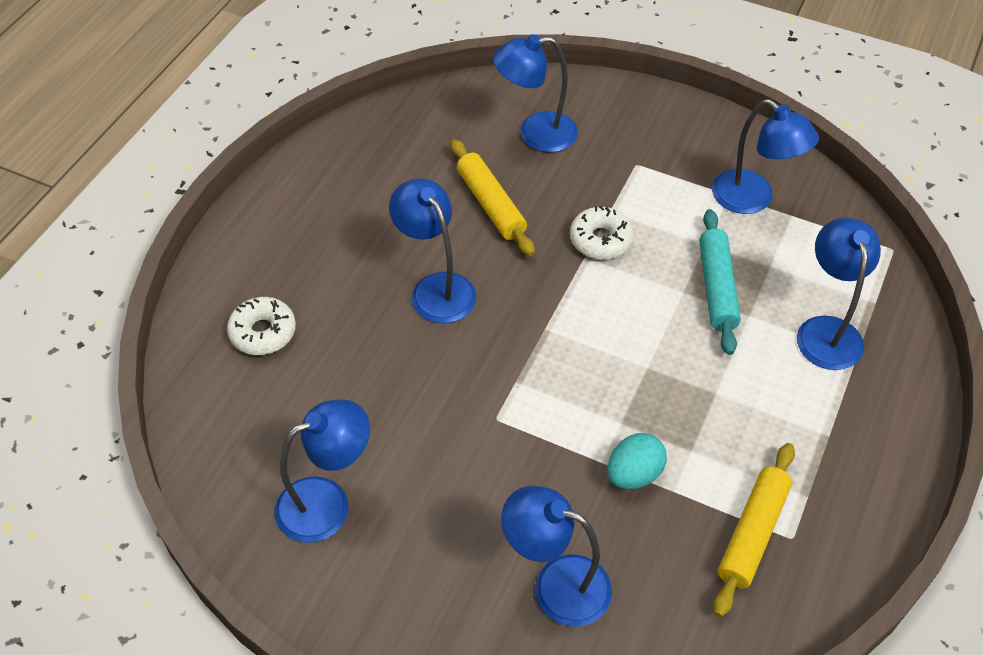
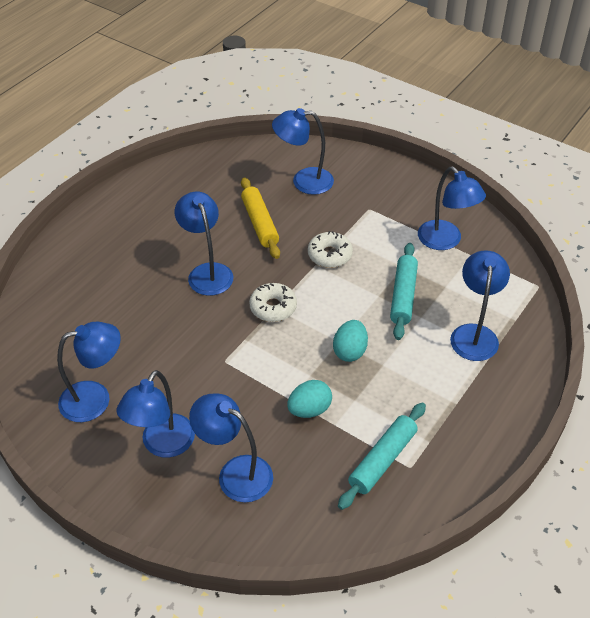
camera: 10 degrees right, 5 degrees down
white donut [227,297,296,355] -> white donut moved to [249,283,297,322]
yellow rolling pin [713,443,795,617] -> turquoise rolling pin [338,402,426,510]
none -> blue lamp [117,370,195,458]
none -> turquoise egg [333,320,368,362]

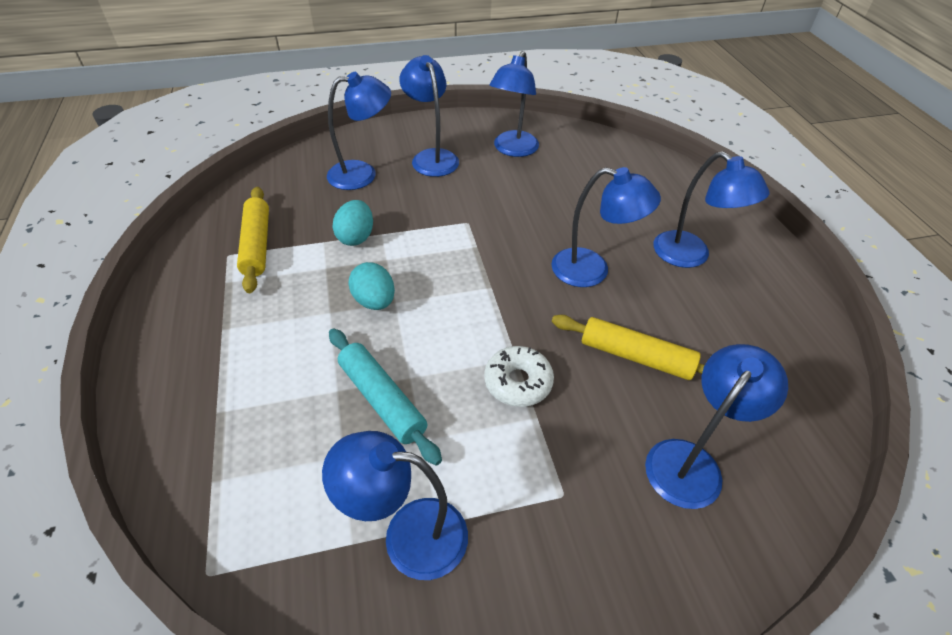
camera: 130 degrees right, 0 degrees up
white donut [249,283,297,322] -> none
turquoise rolling pin [338,402,426,510] -> yellow rolling pin [237,187,269,293]
blue lamp [450,251,510,361] -> blue lamp moved to [654,151,770,268]

